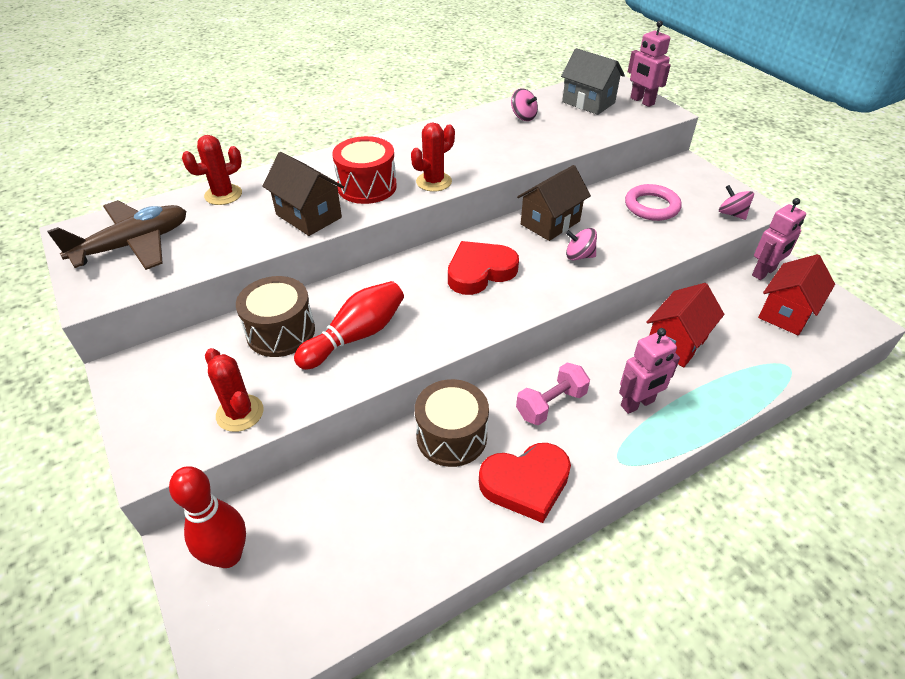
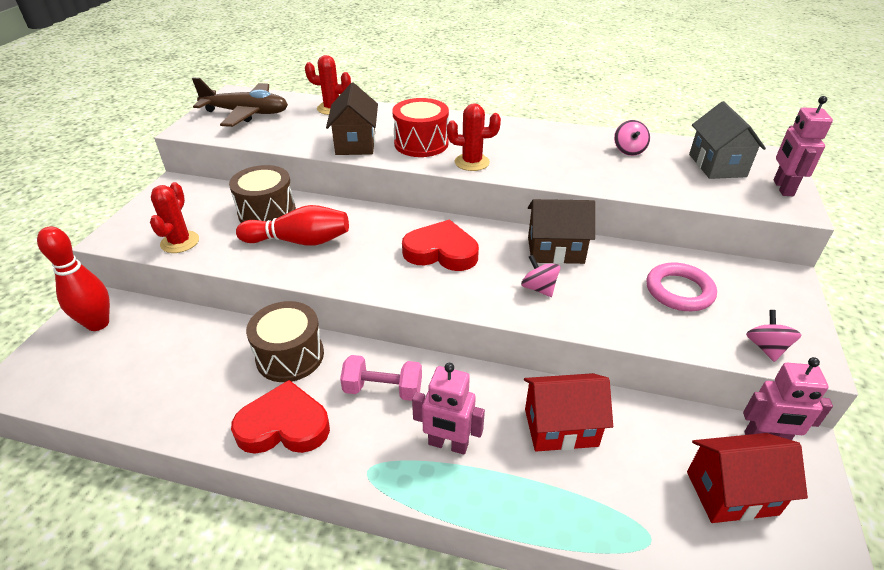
camera: 45 degrees right, 5 degrees down
red heart [479,443,571,523] -> red heart turned 150 degrees clockwise [231,380,330,454]

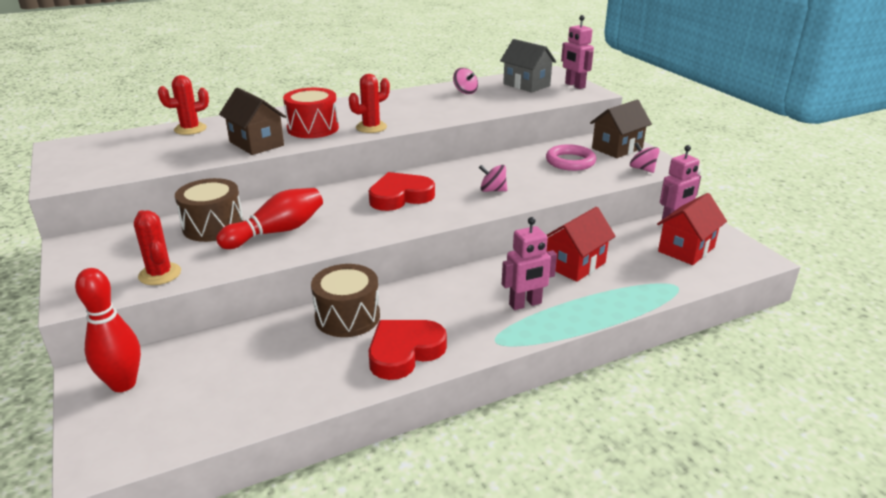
camera: 40 degrees left, 10 degrees down
brown plane [192,77,288,127] -> none
pink dumbbell [340,355,422,401] -> none
brown house [528,199,595,264] -> brown house moved to [590,100,652,158]

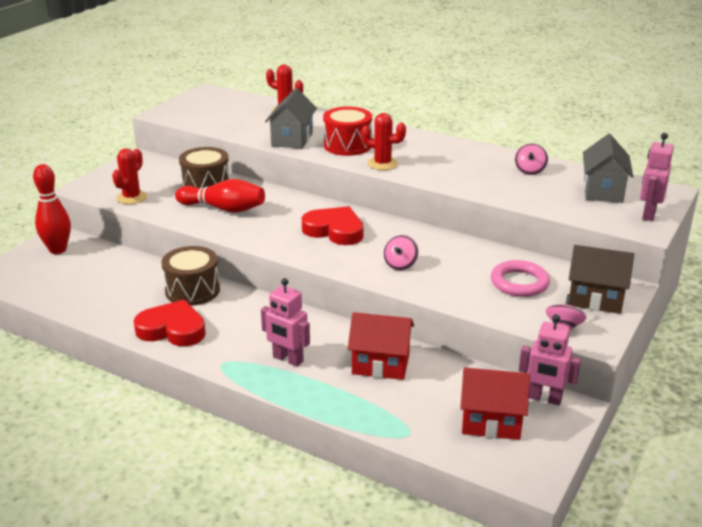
camera: 55 degrees right, 0 degrees up
brown house [219,88,286,155] -> grey house [265,88,317,149]
pink spinning top [479,165,507,192] -> pink spinning top turned 135 degrees counterclockwise [384,235,419,270]

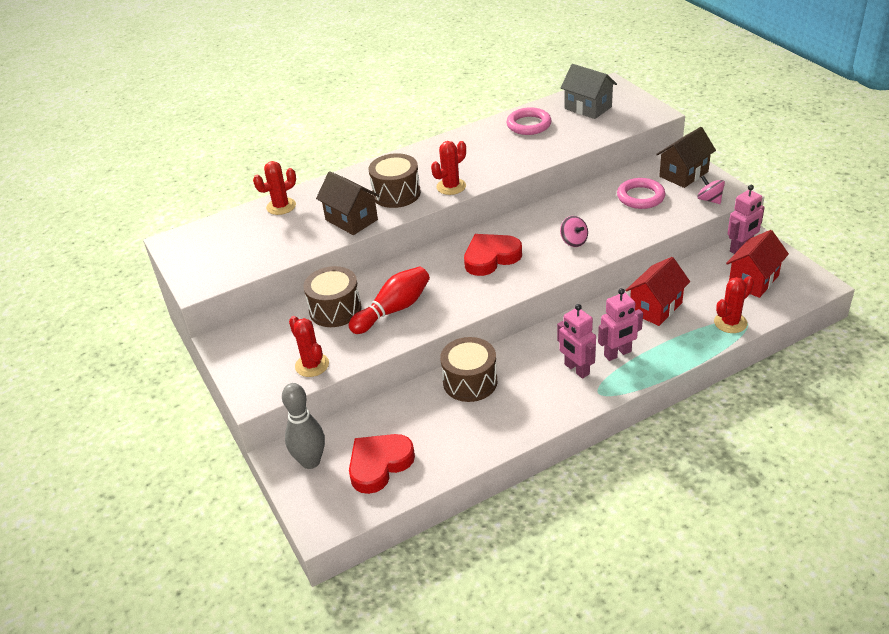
camera: 55 degrees left, 10 degrees up
red bowling pin [33,164,71,254] -> grey bowling pin [282,383,325,469]
red heart [134,300,206,346] -> red heart moved to [349,434,415,494]
grey house [265,88,317,149] -> brown house [316,171,380,235]
red drum [323,107,372,156] -> brown drum [369,153,421,208]
pink spinning top [515,143,548,175] -> pink ring [506,107,551,135]
pink robot [640,133,674,221] -> pink robot moved to [557,304,596,378]
none -> red cactus [714,276,754,333]

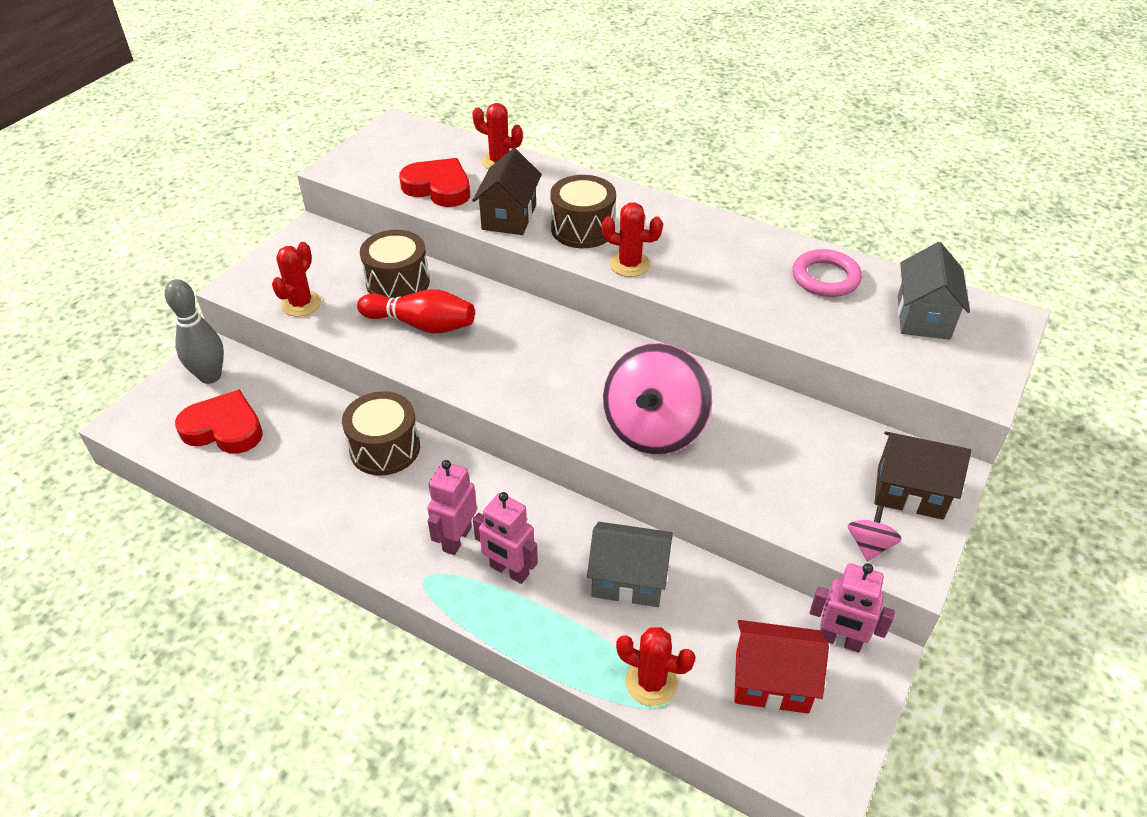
camera: 55 degrees right, 5 degrees up
red heart [464,234,522,276] -> red heart moved to [399,158,470,207]
pink spinning top [560,216,588,247] -> pink spinning top [603,343,712,455], size x2.31
pink ring [617,178,666,209] -> none
red house [625,257,690,326] -> grey house [587,522,673,607]

